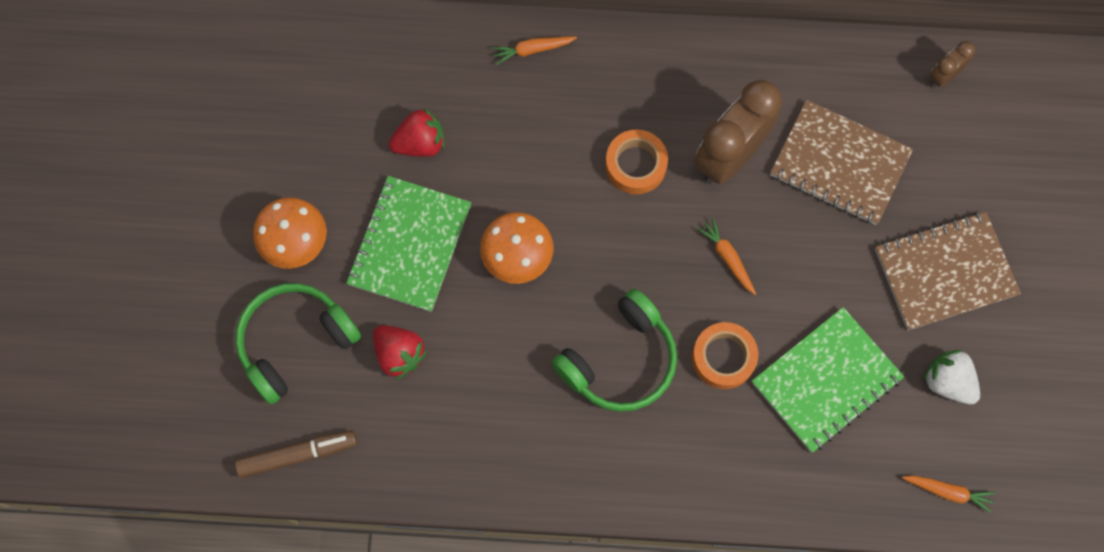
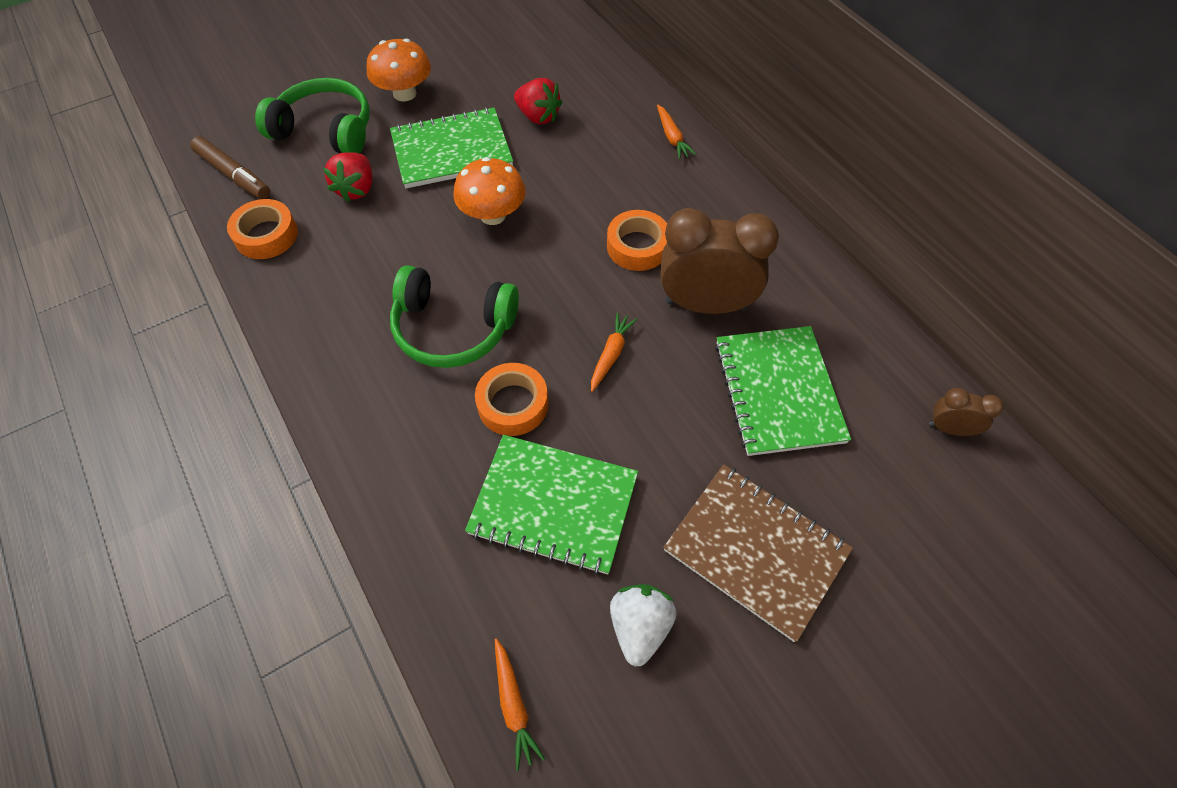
camera: 55 degrees right, 15 degrees down
orange carrot [492,37,577,65] -> orange carrot turned 150 degrees counterclockwise [657,105,696,159]
brown notebook [770,100,913,225] -> green notebook [715,326,851,456]
none -> orange tape [227,199,298,259]

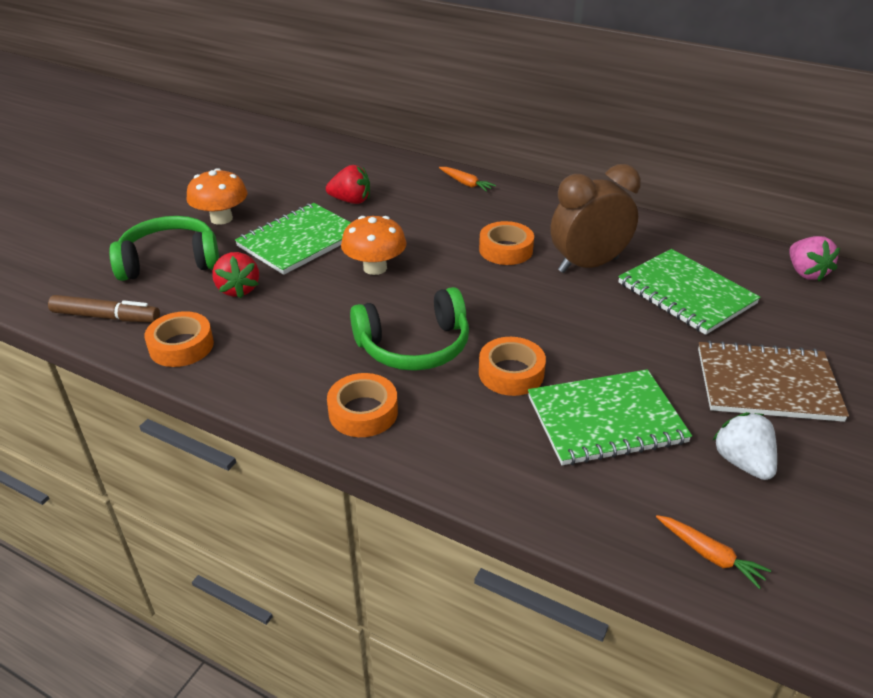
camera: 30 degrees left, 20 degrees down
orange carrot [591,312,637,392] -> none
brown clock [929,388,1004,436] -> pink strawberry [790,236,840,281]
none -> orange tape [327,373,398,437]

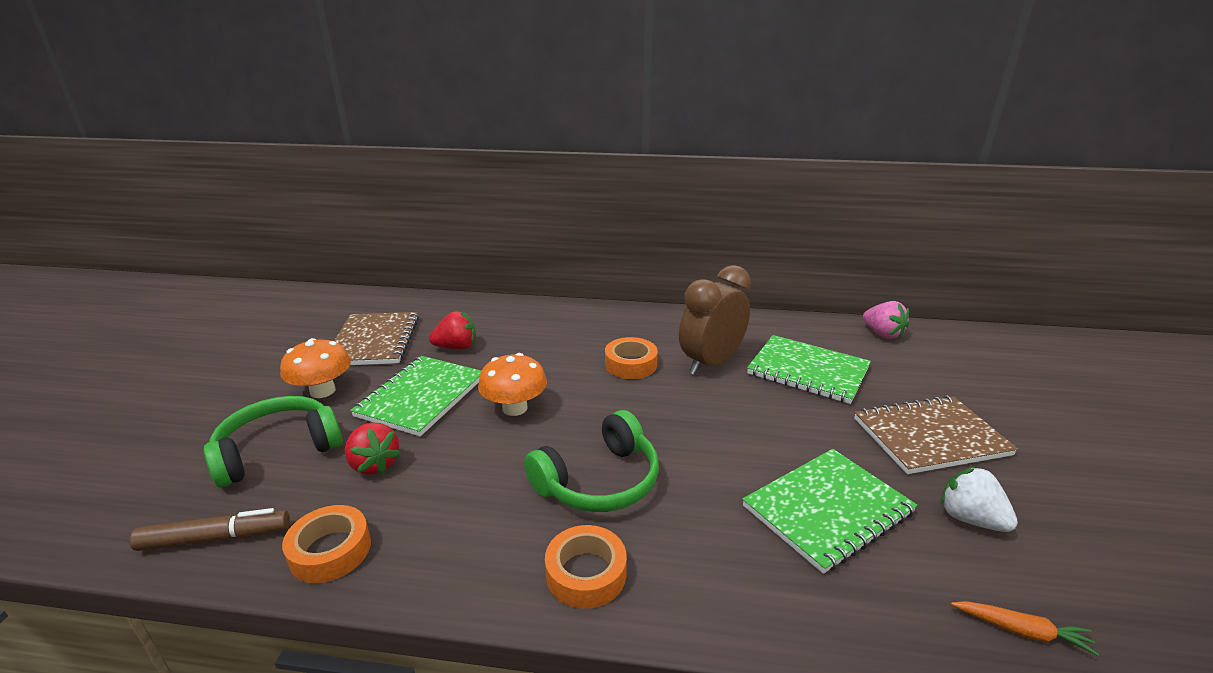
camera: 20 degrees left, 10 degrees down
orange carrot [439,167,496,192] -> none
orange tape [479,337,546,396] -> none
none -> brown notebook [334,312,419,365]

